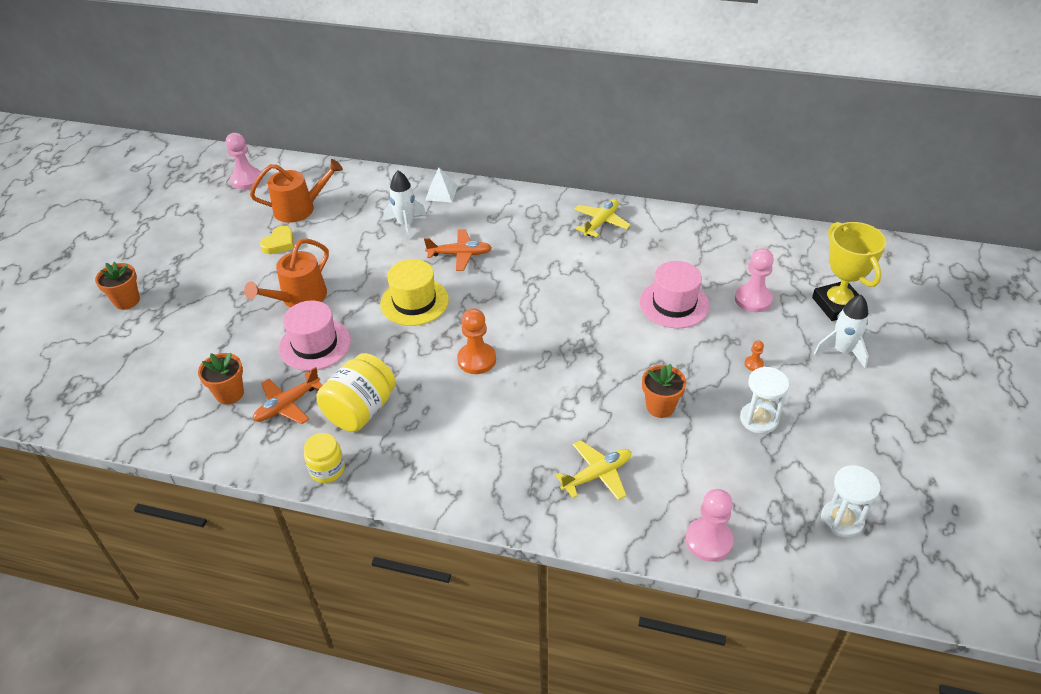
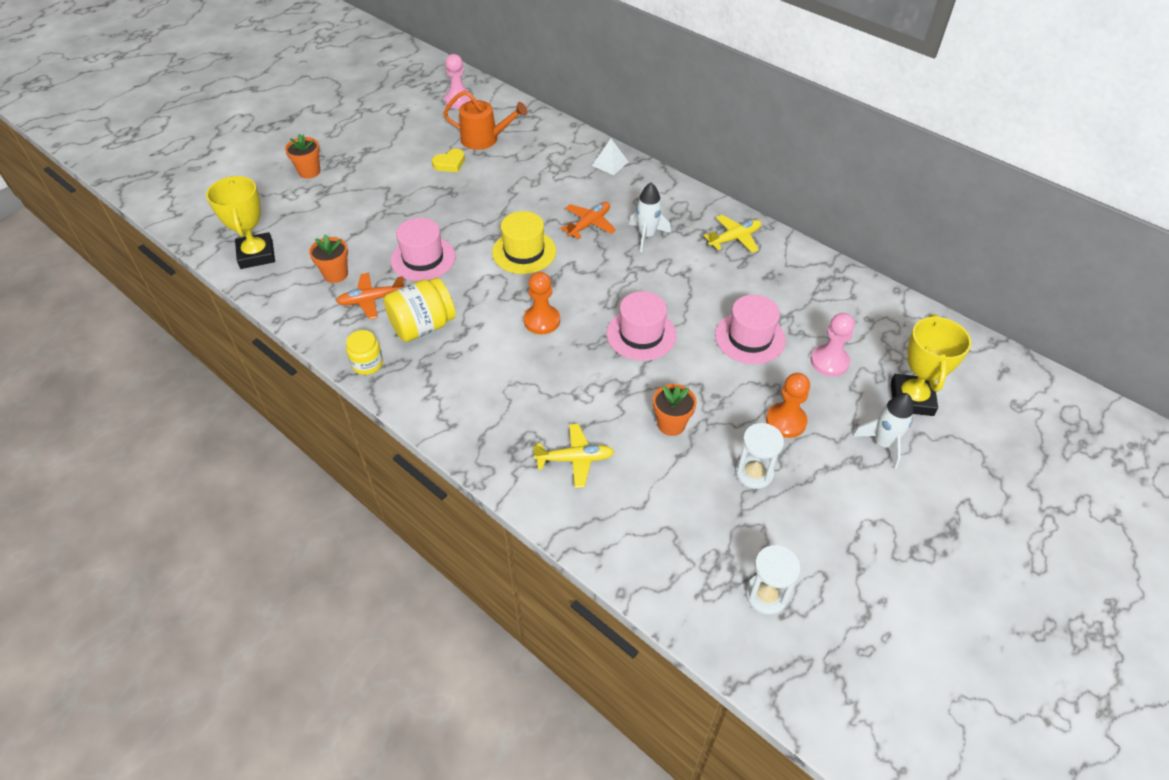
camera: 25 degrees right, 5 degrees up
orange watering can [244,238,329,308] -> none
white rocket [383,171,426,240] -> white rocket moved to [629,183,671,252]
orange plane [424,229,492,271] -> orange plane turned 75 degrees counterclockwise [560,202,616,239]
pink pawn [686,489,733,562] -> none
orange pawn [744,340,764,371] -> orange pawn [766,373,810,438], size x2.12
none -> yellow trophy [206,176,275,269]
none -> pink hat [607,291,676,361]

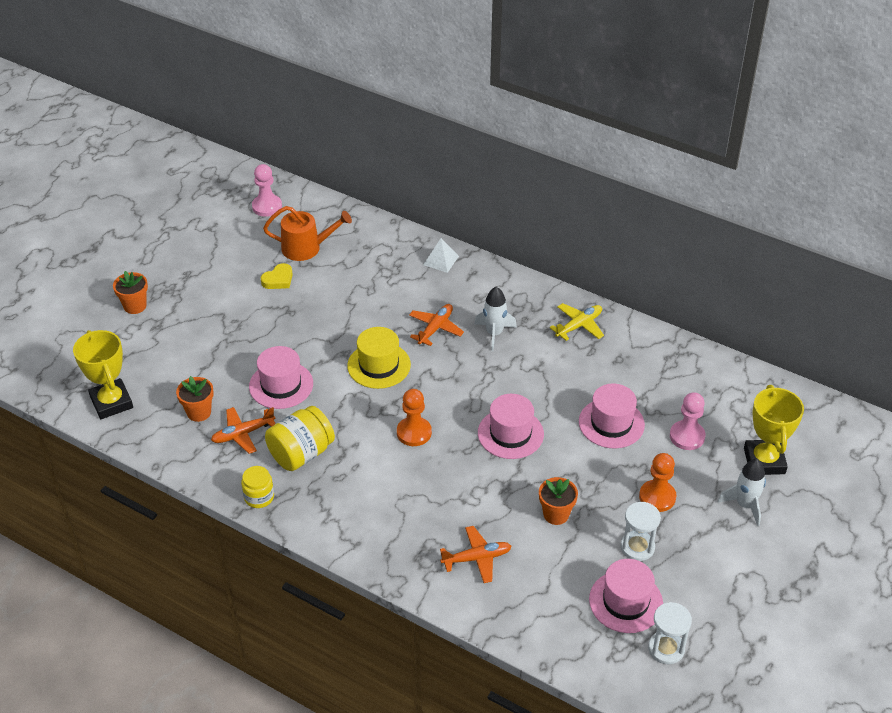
camera: 10 degrees left, 5 degrees down
yellow plane [533,424,614,488] -> orange plane [440,526,512,583]
none -> pink hat [589,559,663,633]

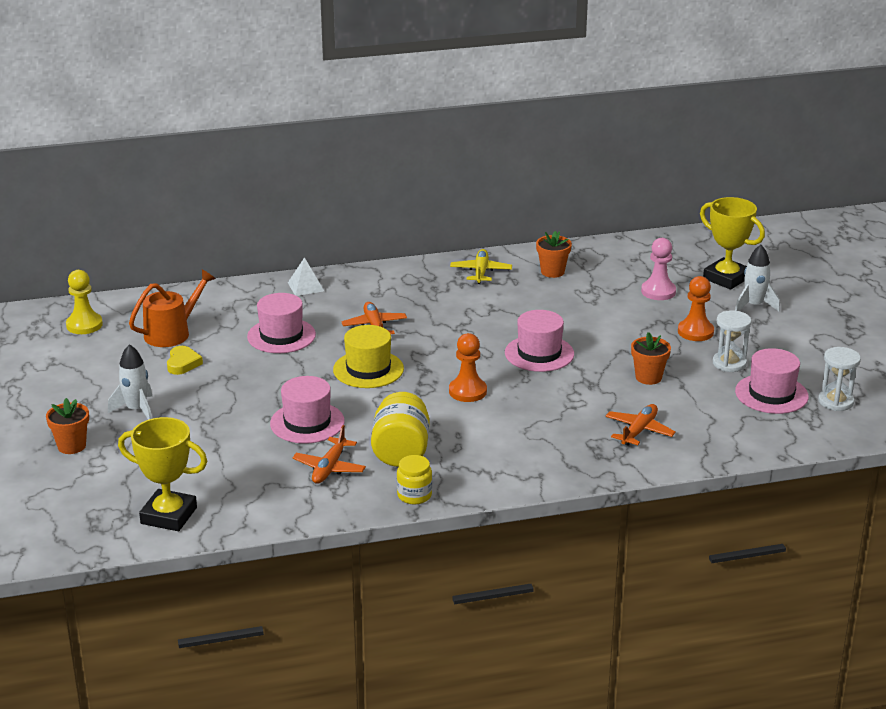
camera: 45 degrees left, 15 degrees down
orange flower pot [176,376,214,422] -> orange flower pot moved to [536,231,572,278]
pink pawn [252,164,282,217] -> yellow pawn [66,270,103,334]
white rocket [474,287,517,351] -> white rocket moved to [108,344,152,420]
pink hat [579,384,645,448] -> pink hat moved to [247,293,316,353]

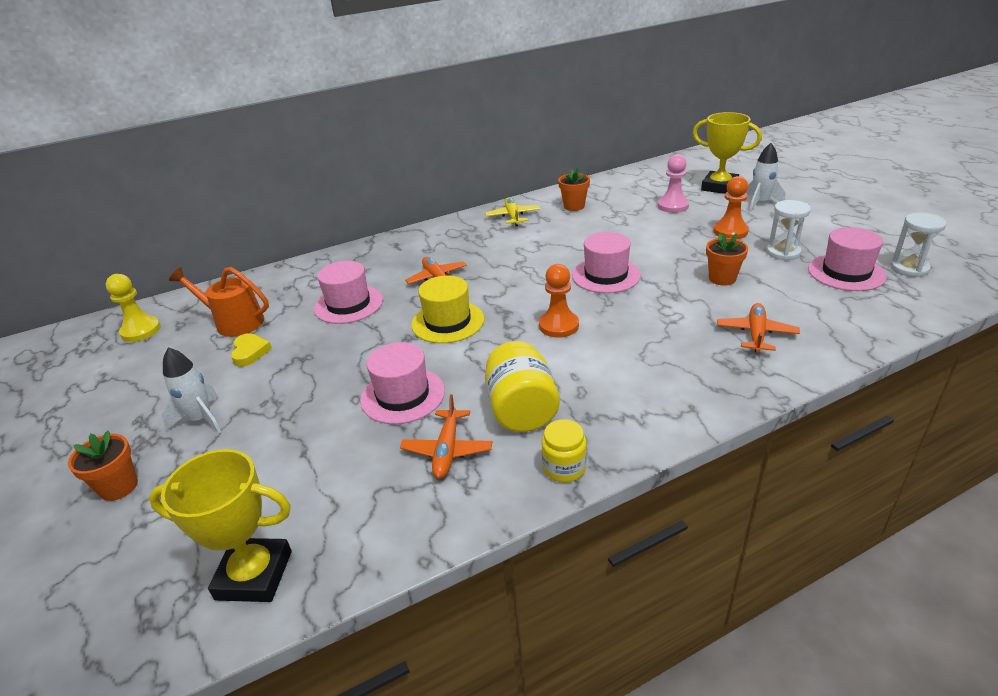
camera: 10 degrees left, 5 degrees up
orange watering can [129,269,216,347] -> orange watering can turned 105 degrees counterclockwise [169,267,269,337]
white pyramid [288,257,324,296] -> none

